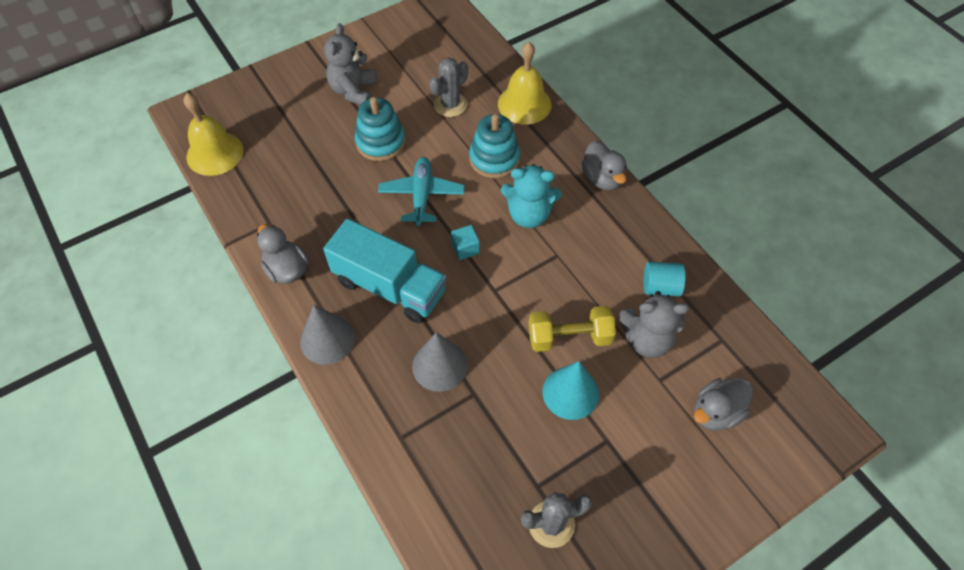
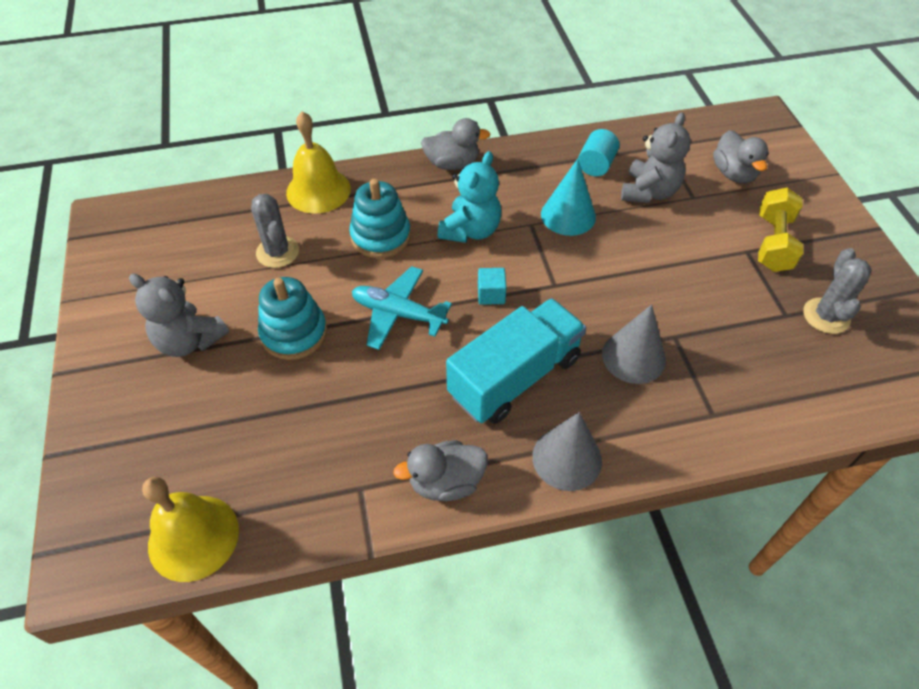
camera: 70 degrees left, 5 degrees down
yellow dumbbell [529,306,616,352] -> yellow dumbbell moved to [758,187,803,272]
turquoise cone [542,361,599,420] -> turquoise cone moved to [541,159,596,236]

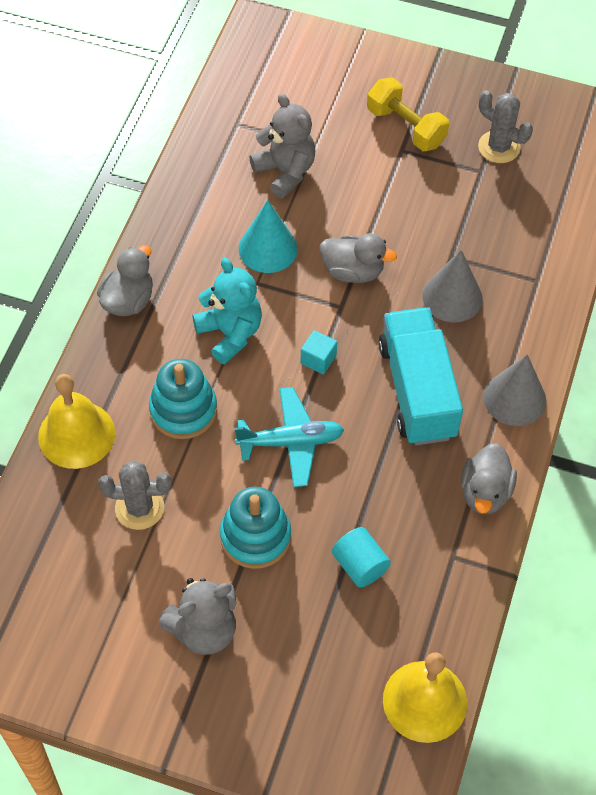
camera: 60 degrees left, 5 degrees up
turquoise plane [352,266,452,350] -> turquoise plane turned 150 degrees counterclockwise [234,387,344,487]
turquoise cylinder [578,129,620,176] -> turquoise cylinder moved to [332,527,391,588]
grey duck [713,130,769,183] -> grey duck moved to [320,233,397,283]

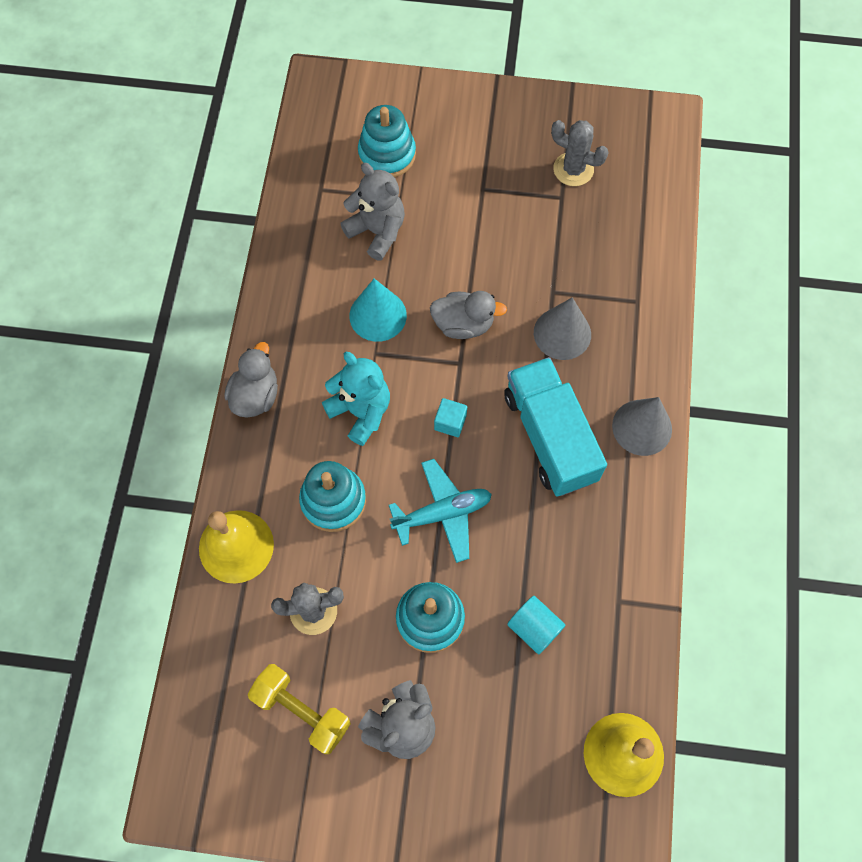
camera: 10 degrees left, 10 degrees up
yellow dumbbell [367,77,449,151] -> yellow dumbbell moved to [248,664,351,754]
grey duck [461,443,517,514] -> none
none -> turquoise stacking toy [358,105,416,178]

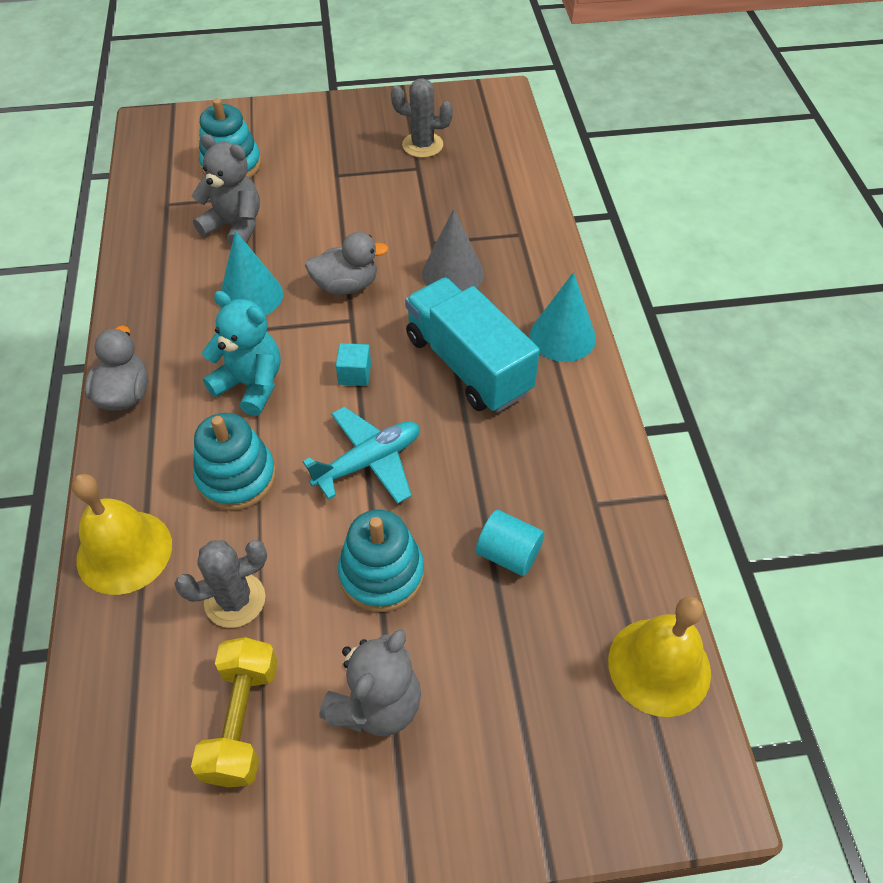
camera: 15 degrees left, 15 degrees down
yellow dumbbell [248,664,351,754] -> yellow dumbbell turned 75 degrees clockwise [191,637,278,787]
grey cone [612,397,672,456] -> turquoise cone [530,272,596,362]

